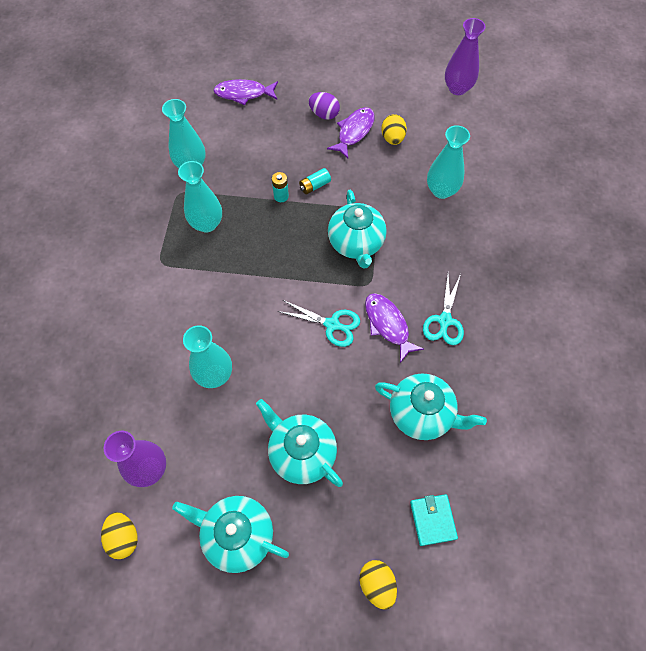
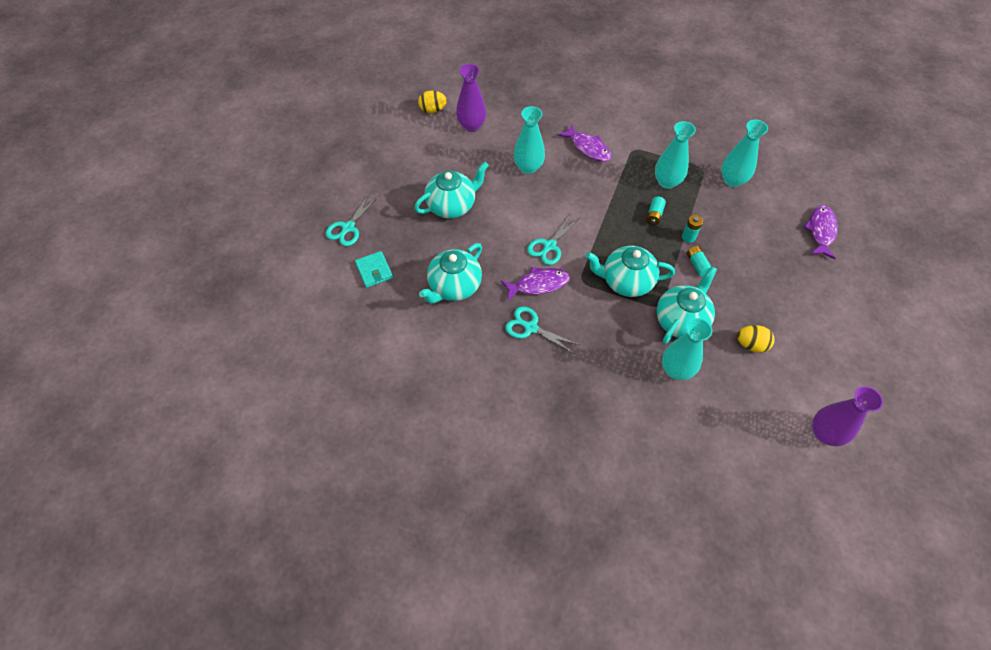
camera: 105 degrees right, 5 degrees down
turquoise teapot [172,496,289,573] -> turquoise teapot moved to [656,266,717,344]
purple egg [309,92,340,120] -> none
purple fish [327,107,375,159] -> purple fish moved to [558,125,612,162]
yellow egg [359,560,397,610] -> turquoise scissors [325,193,378,246]
turquoise wallet [410,494,458,546] -> turquoise wallet turned 60 degrees clockwise [355,251,393,288]
none -> turquoise battery [646,196,666,225]

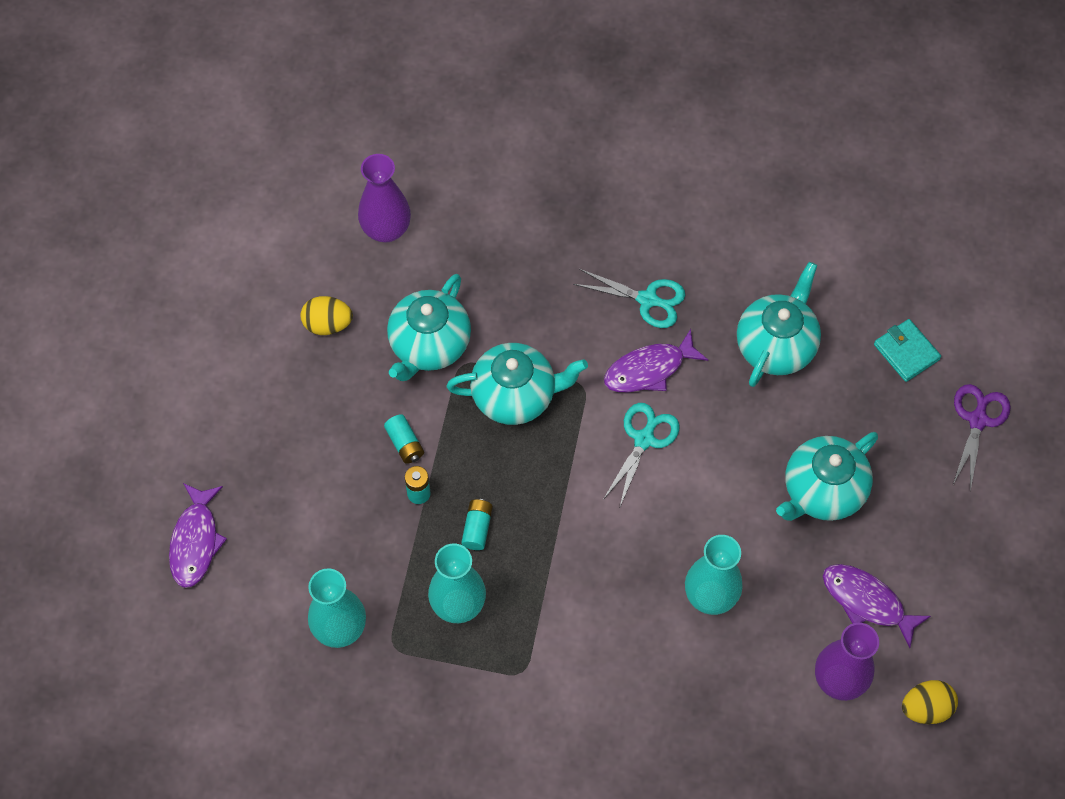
camera: 170 degrees right, 5 degrees up
turquoise scissors [325,193,378,246] -> purple scissors [953,384,1011,491]
purple fish [558,125,612,162] -> purple fish moved to [823,564,931,648]
turquoise vase [662,318,712,380] -> none
purple vase [812,386,883,446] -> purple vase moved to [358,154,411,242]

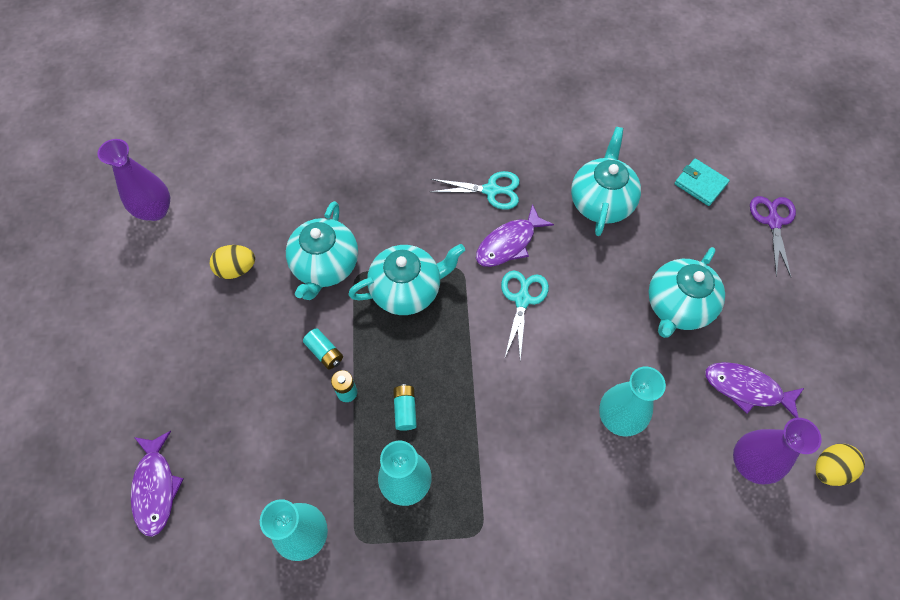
camera: 15 degrees left, 0 degrees up
purple vase [358,154,411,242] -> purple vase moved to [97,139,170,221]

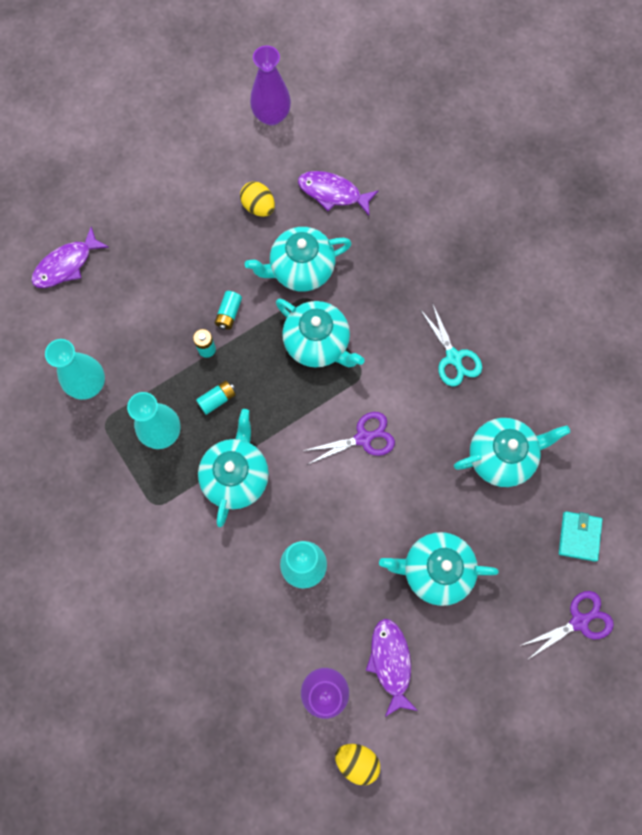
camera: 60 degrees right, 10 degrees up
purple fish [476,204,554,267] -> purple fish moved to [298,171,379,215]
turquoise scissors [501,271,549,360] -> purple scissors [303,412,395,465]
none -> turquoise teapot [198,409,269,527]

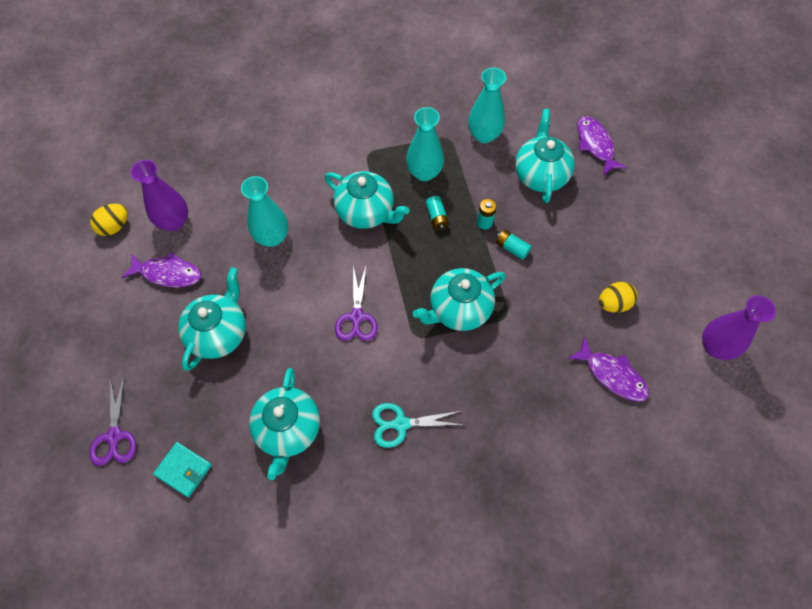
camera: 110 degrees right, 10 degrees down
turquoise teapot [245,227,352,292] -> turquoise teapot moved to [515,109,575,203]
purple fish [298,171,379,215] -> purple fish turned 90 degrees clockwise [567,336,649,402]

